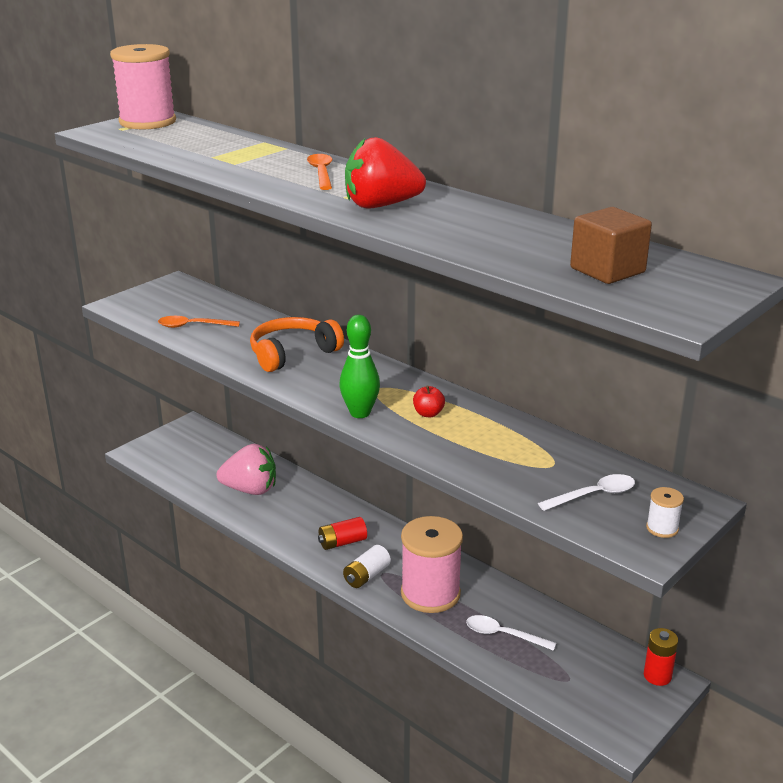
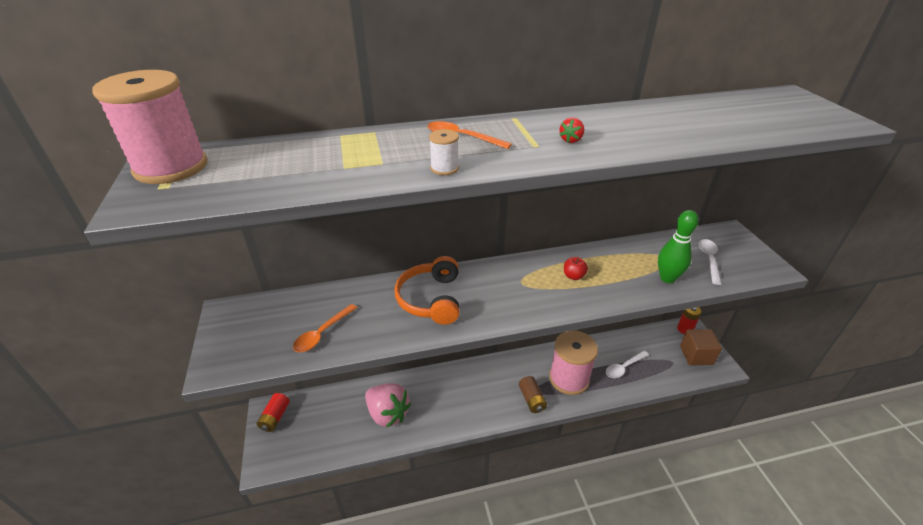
camera: 55 degrees left, 10 degrees up
pink strawberry [216,444,276,495] -> pink strawberry turned 90 degrees clockwise [365,383,411,428]
red battery [318,517,367,550] -> red battery moved to [257,393,290,432]
green bowling pin [339,315,380,418] -> green bowling pin moved to [658,210,699,283]
white battery [343,545,391,588] -> brown battery [519,376,547,413]
red strawberry [345,137,426,209] -> red strawberry [559,117,584,143], size x0.40
brown cube [570,207,652,284] -> brown cube moved to [680,329,722,365]
white spool [646,487,684,538] -> white spool moved to [429,129,459,175]

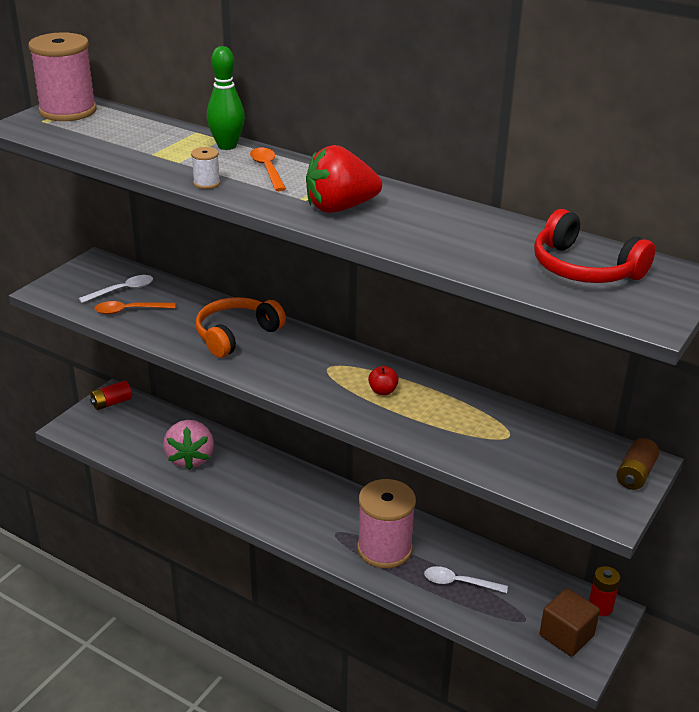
camera: 45 degrees right, 5 degrees down
brown battery [519,376,547,413] -> brown battery moved to [616,438,659,490]
red strawberry [559,117,584,143] -> red strawberry [306,145,382,213], size x2.50
green bowling pin [658,210,699,283] -> green bowling pin moved to [207,46,245,150]
white spoon [699,239,721,285] -> white spoon moved to [79,275,153,303]
none -> red headphones [534,209,655,283]

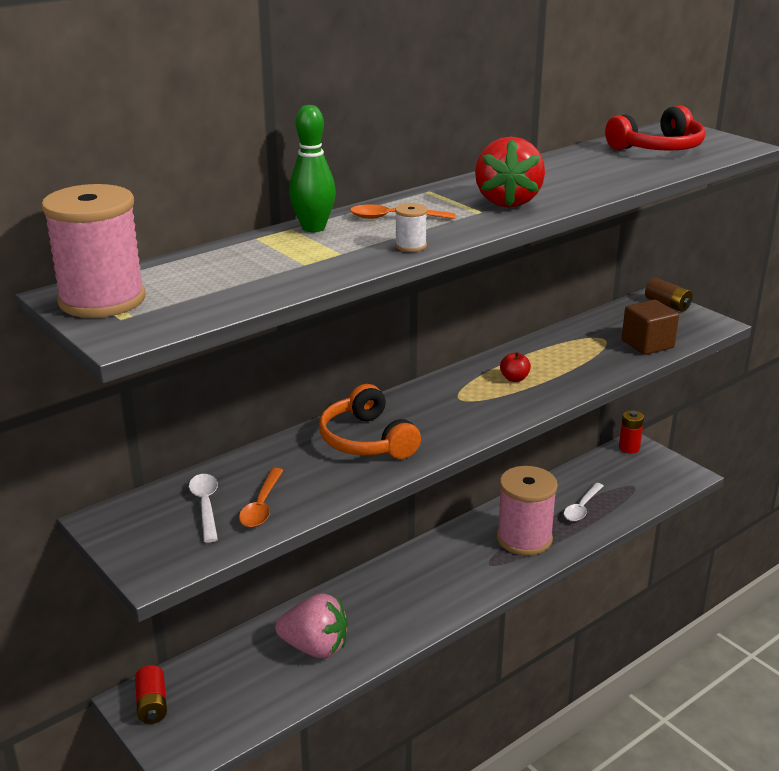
camera: 70 degrees left, 5 degrees down
brown cube [540,588,600,657] -> brown cube moved to [622,300,679,355]

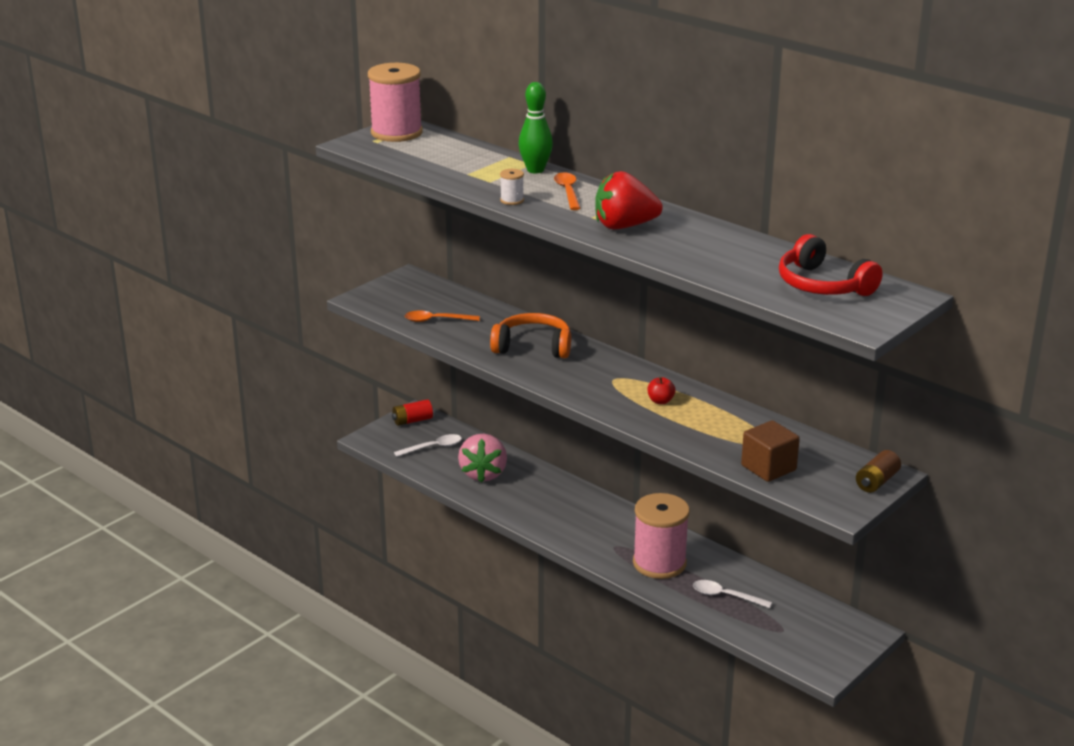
camera: 80 degrees right, 0 degrees up
white spoon [189,474,218,543] -> white spoon moved to [394,434,462,457]
orange headphones [319,384,421,459] -> orange headphones turned 45 degrees clockwise [490,313,571,358]
red battery [619,410,644,453] -> none

